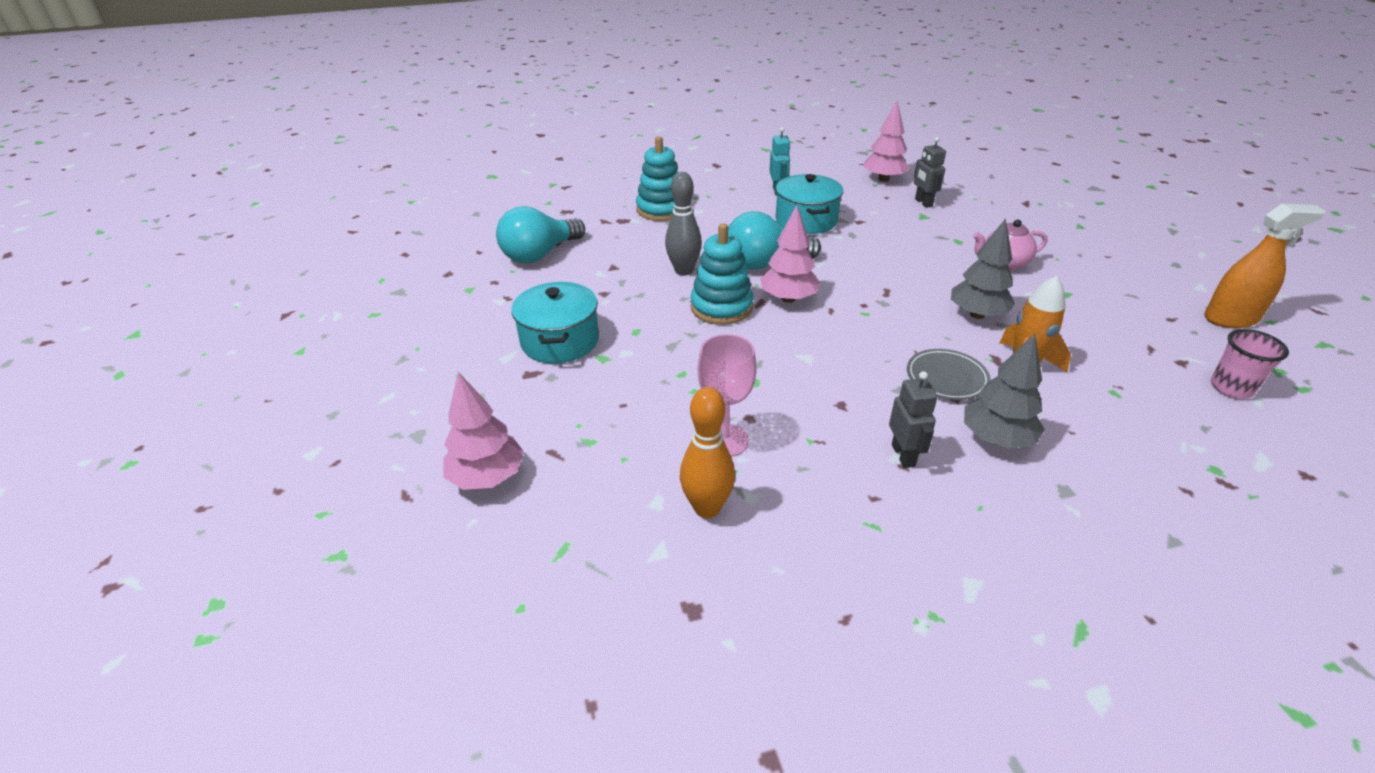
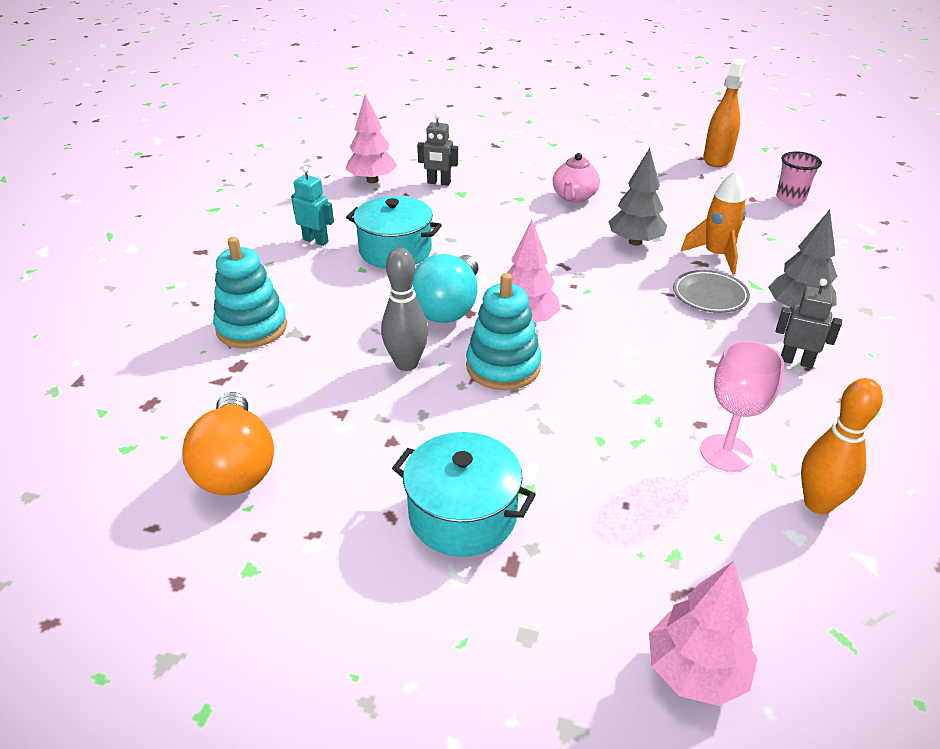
camera: 60 degrees left, 0 degrees up
turquoise light bulb [496,206,585,263] -> orange light bulb [182,392,274,496]

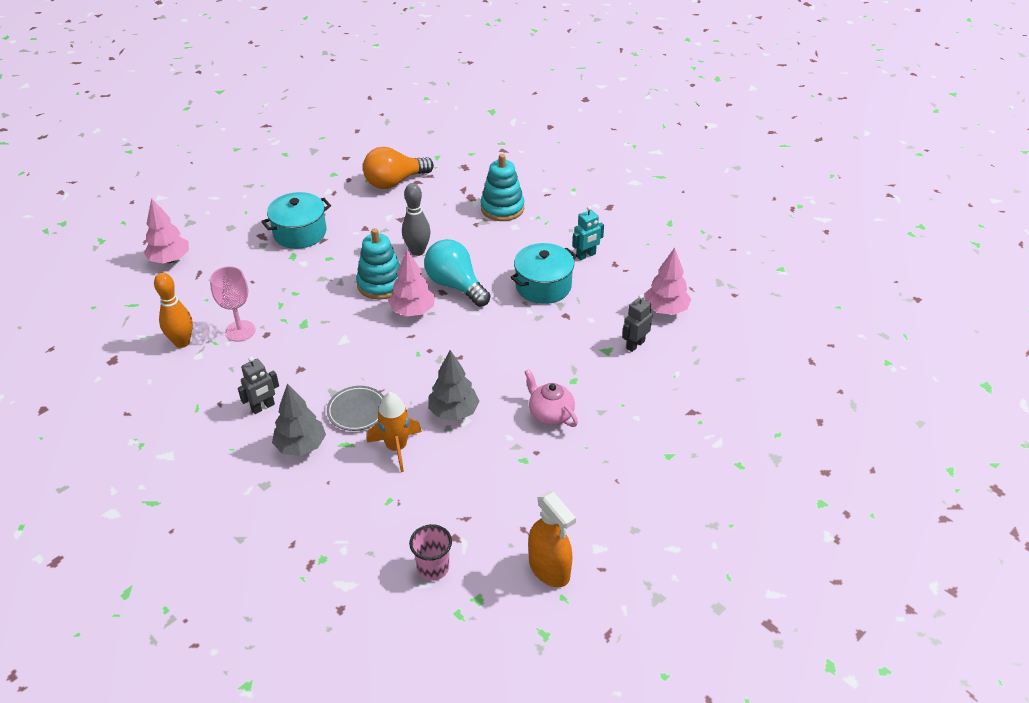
camera: 120 degrees right, 5 degrees up
orange light bulb [182,392,274,496] -> orange light bulb turned 45 degrees counterclockwise [363,147,434,189]

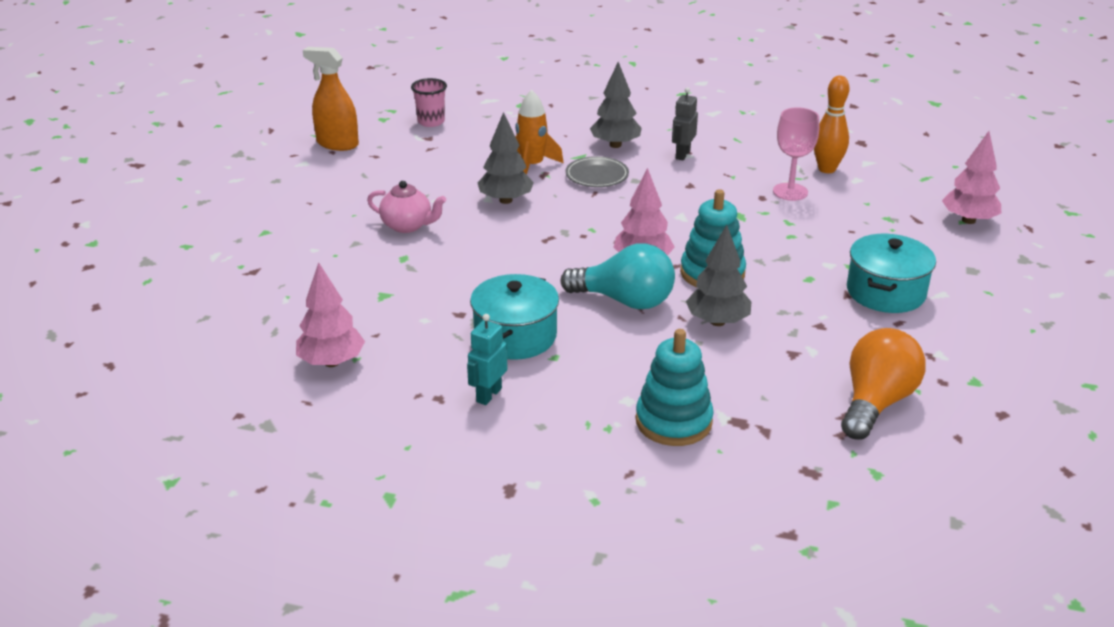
camera: 150 degrees right, 10 degrees down
grey bowling pin [402,183,431,256] -> grey tree [686,225,752,326]
grey robot [622,295,652,352] -> none

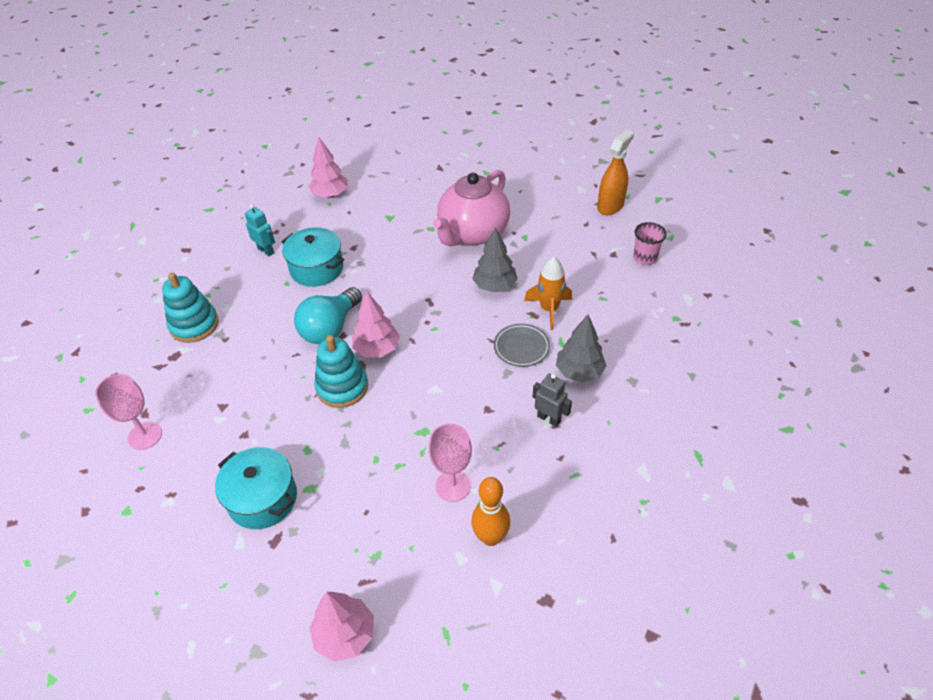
camera: 105 degrees right, 15 degrees up
pink teapot [367,181,446,233] -> pink teapot [433,170,510,246], size x1.94
grey tree [686,225,752,326] -> none
orange light bulb [841,328,926,440] -> pink goblet [95,374,162,450]

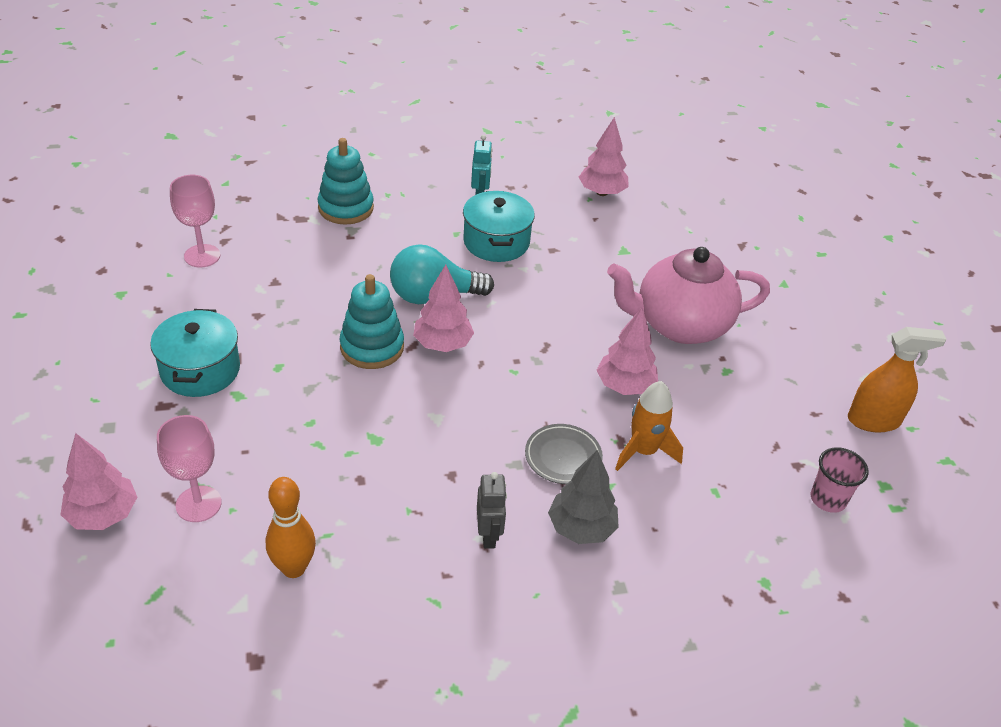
camera: 45 degrees right, 5 degrees down
pink goblet [429,424,472,502] -> pink goblet moved to [157,415,222,522]
grey tree [472,227,518,293] -> pink tree [596,308,658,395]

